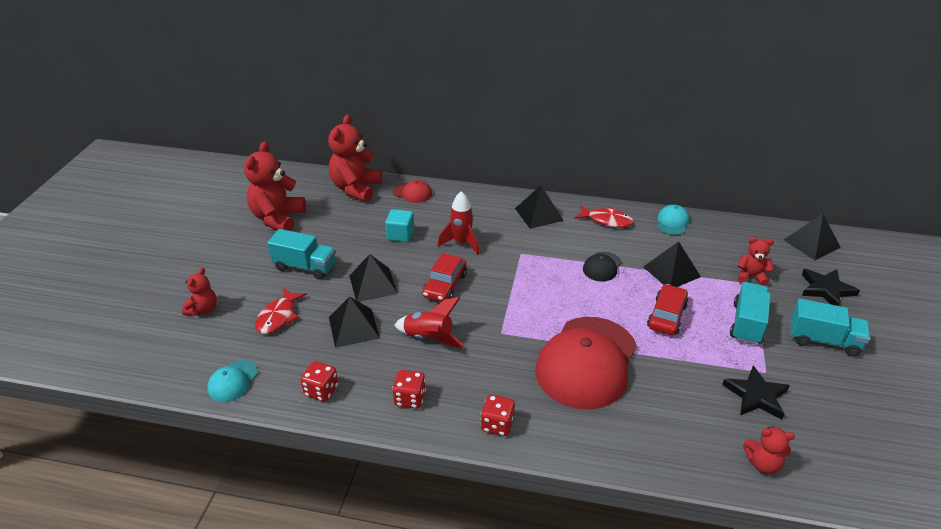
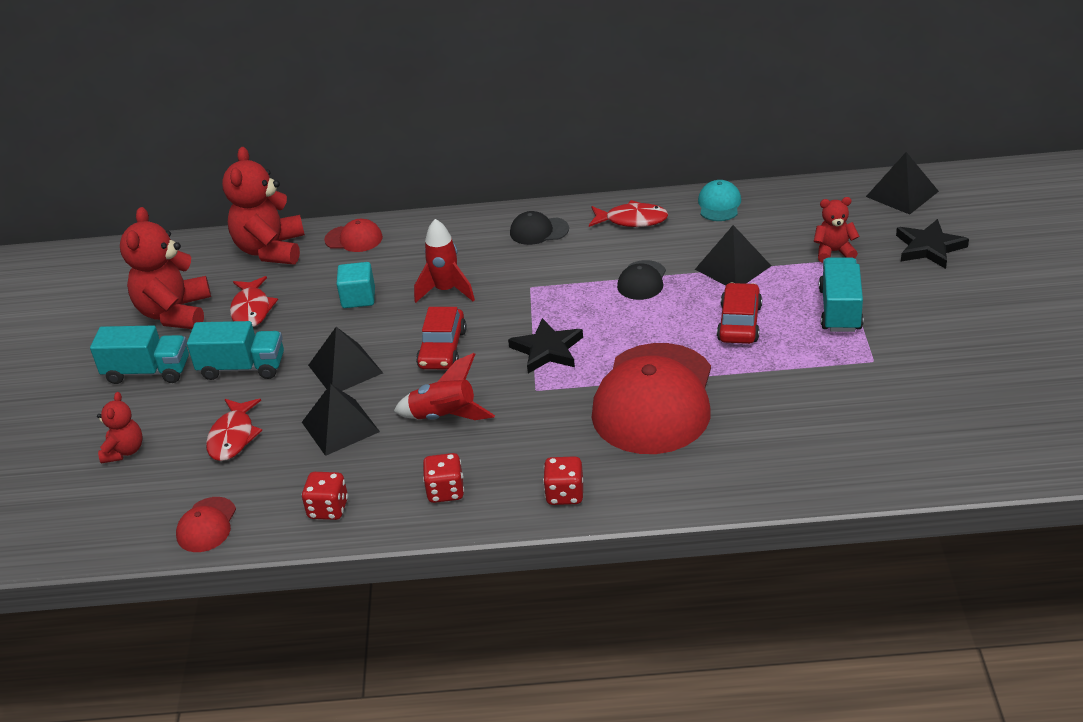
camera: 10 degrees left, 0 degrees up
turquoise cap [207,360,258,402] -> red cap [176,497,236,552]
black pyramid [515,185,564,229] -> black cap [510,211,569,245]
black star [722,365,790,419] -> black star moved to [508,318,583,373]
red teddy bear [743,426,795,474] -> none
turquoise truck [790,298,870,357] -> turquoise truck moved to [90,325,189,384]
none -> red fish [230,276,278,327]

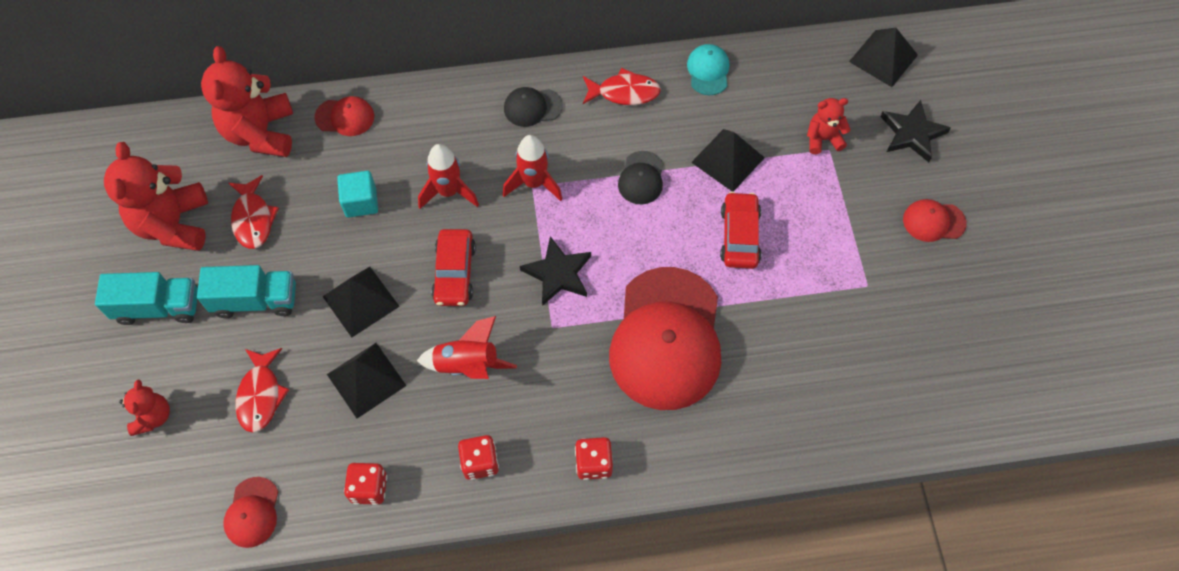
camera: 10 degrees left, 25 degrees up
turquoise truck [819,258,864,332] -> none
none -> red rocket [503,135,562,201]
none -> red cap [903,199,967,242]

